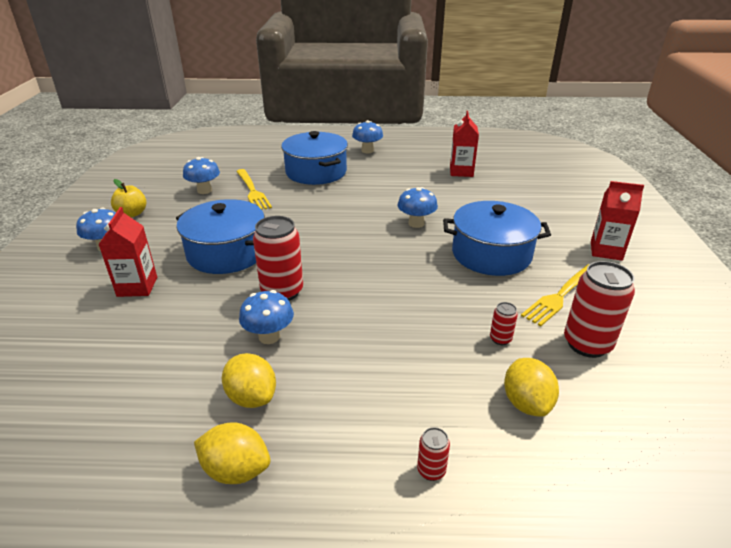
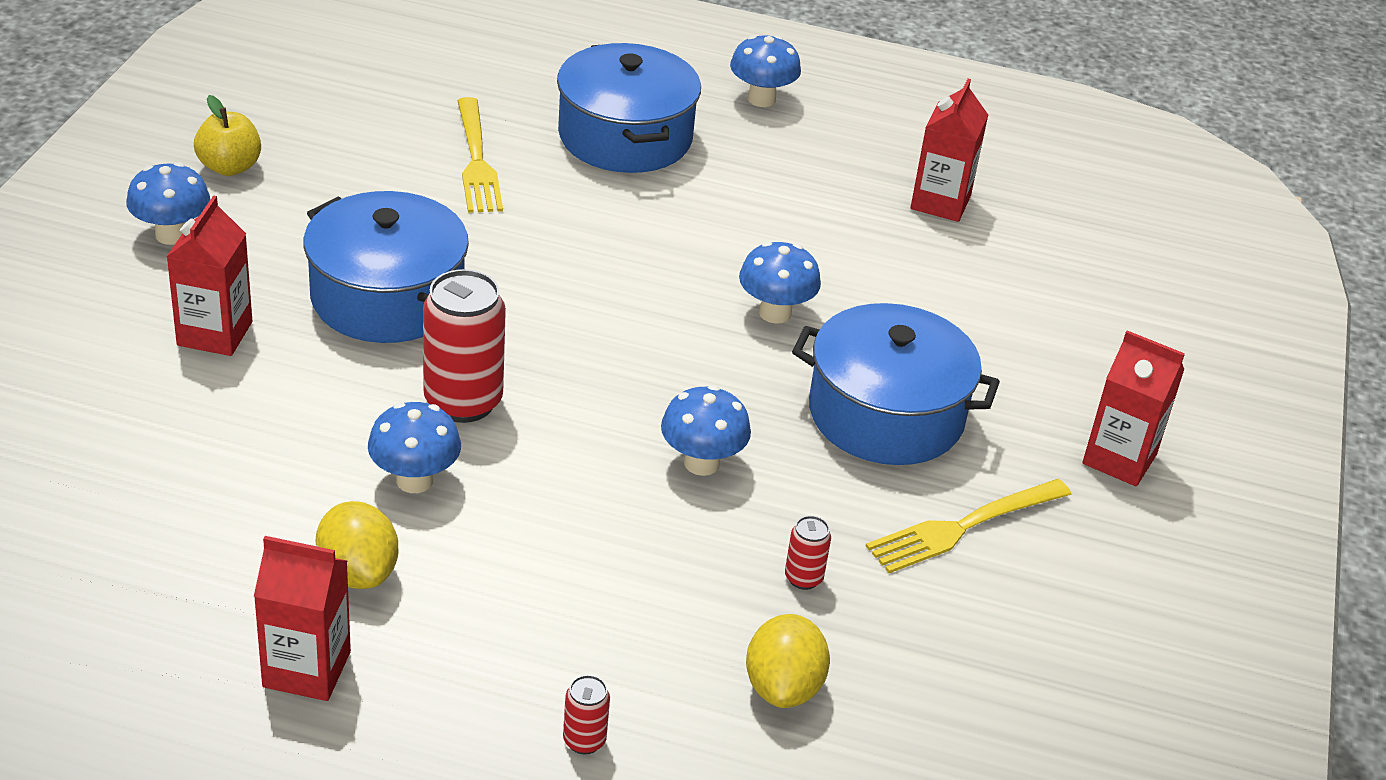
camera: 10 degrees right, 5 degrees up
blue mushroom [183,157,220,194] -> blue mushroom moved to [661,385,751,476]
yellow lemon [194,422,270,484] -> red carton [254,536,351,701]
red can [564,261,635,358] -> none

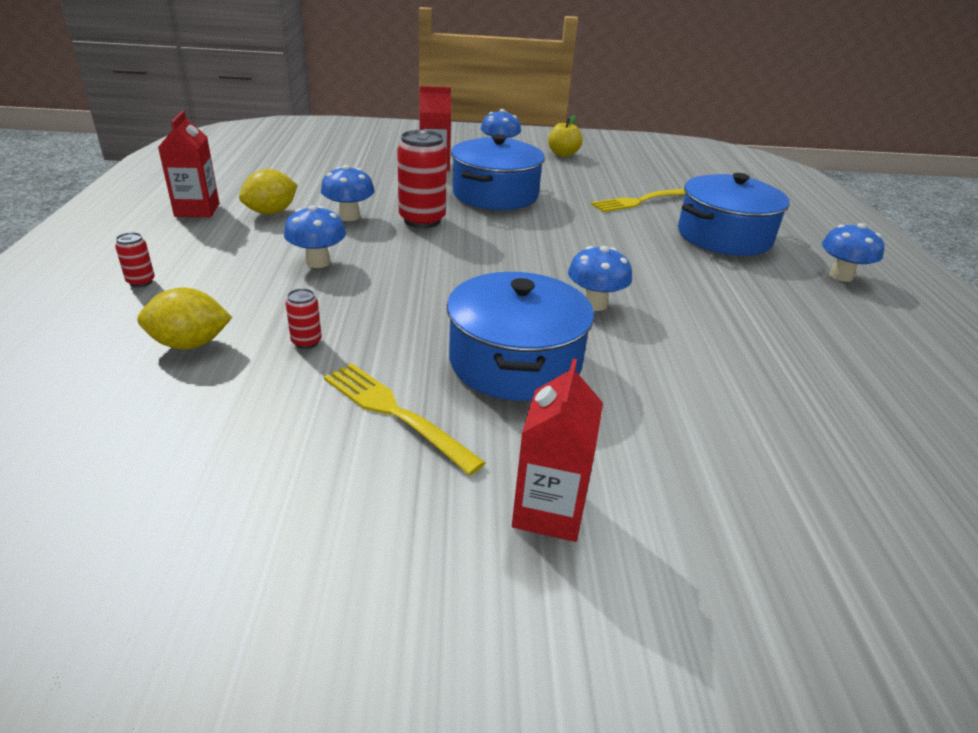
camera: 75 degrees right, 5 degrees down
blue mushroom [661,385,751,476] -> blue mushroom moved to [284,205,346,268]
red carton [911,79,988,222] -> none

